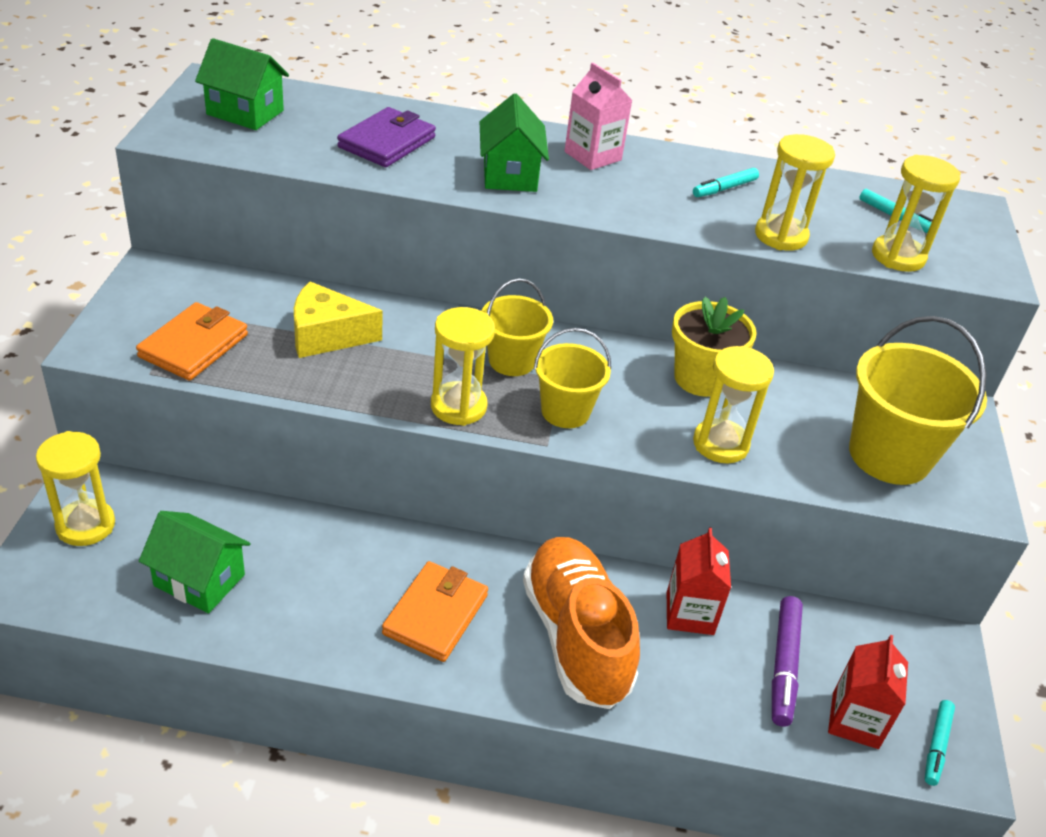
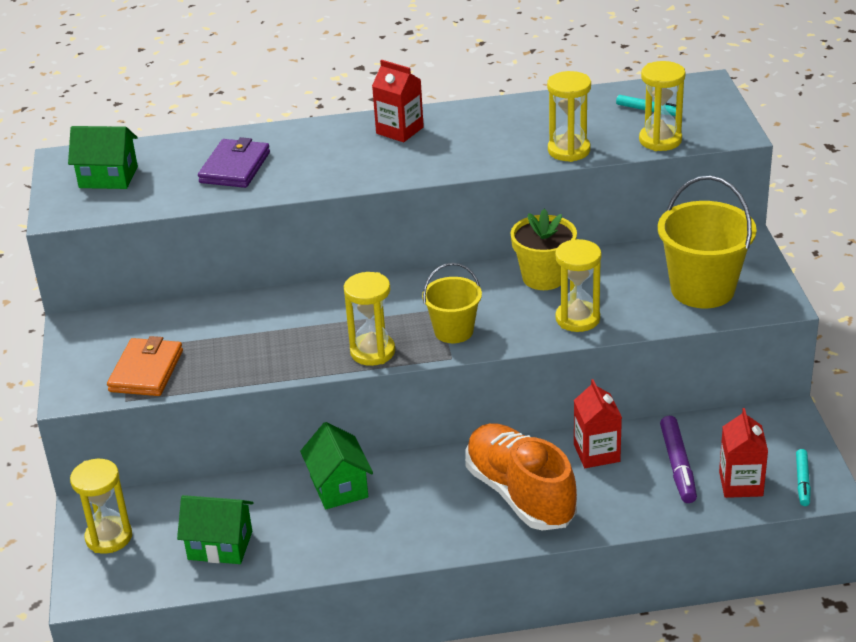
camera: 10 degrees left, 5 degrees down
yellow cheese [294,282,383,358] -> none
orange wallet [382,561,488,662] -> none
green house [480,94,549,192] -> green house moved to [300,422,373,509]
yellow bucket [482,278,553,376] -> none
pink carton [565,63,633,170] -> red carton [372,60,424,142]
turquoise marker [693,168,759,197] -> none

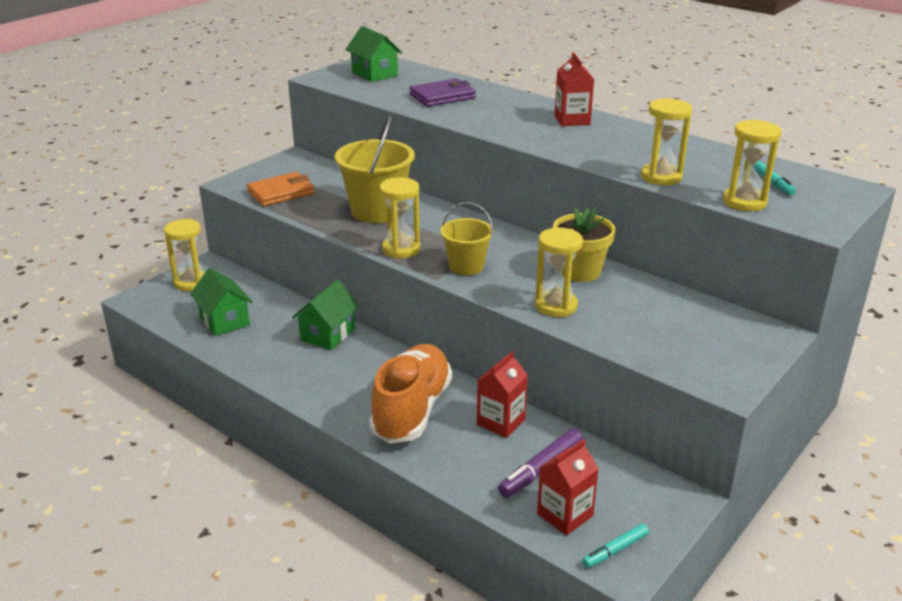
camera: 45 degrees right, 5 degrees down
yellow bucket [658,176,757,308] -> yellow bucket moved to [335,115,415,223]

